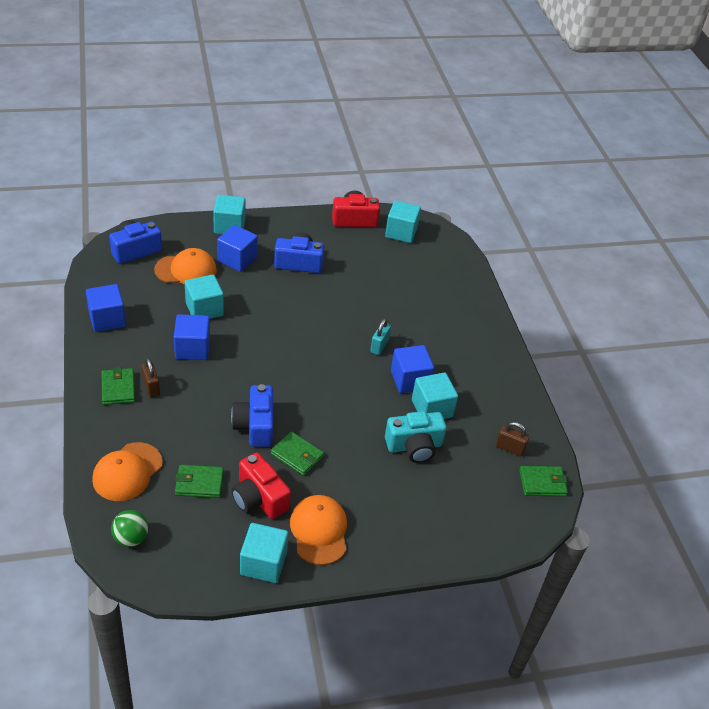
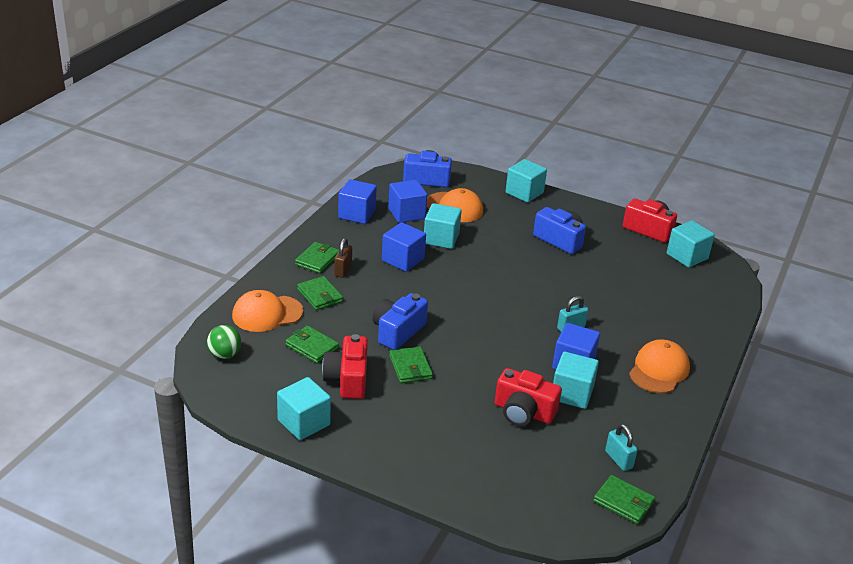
camera: 40 degrees right, 10 degrees down
blue cube [217,225,258,272] -> blue cube moved to [388,180,427,223]
orange cap [290,495,347,565] -> orange cap moved to [629,339,690,393]
turquoise camera [385,411,446,463] -> red camera [495,368,562,426]
brown padlock [496,422,529,456] -> turquoise padlock [605,424,638,471]
none -> green wallet [297,276,343,310]

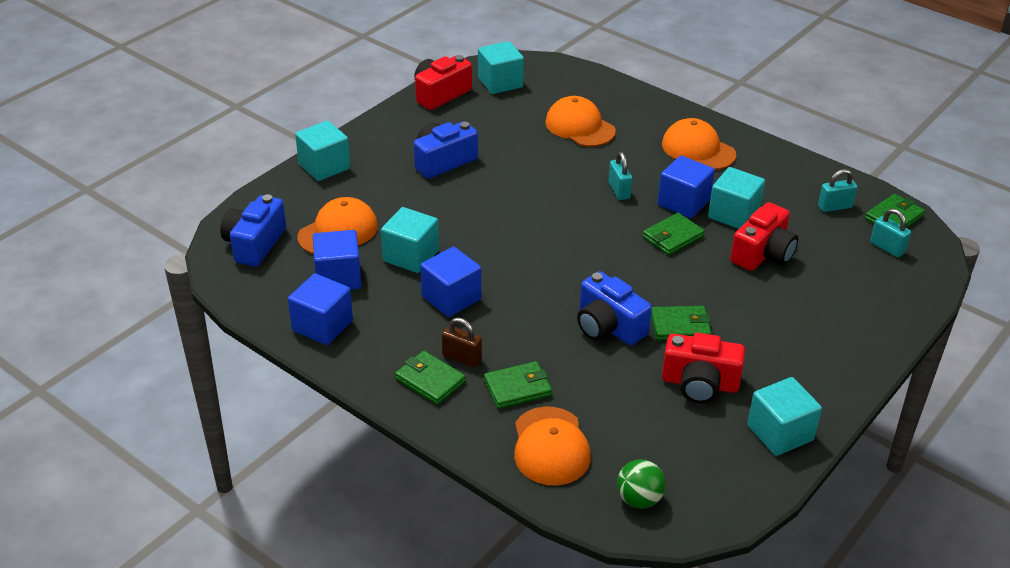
camera: 75 degrees left, 5 degrees up
green wallet [285,326,339,363] -> green wallet moved to [643,213,705,255]
none -> orange cap [545,96,616,147]
none -> turquoise padlock [870,208,911,258]

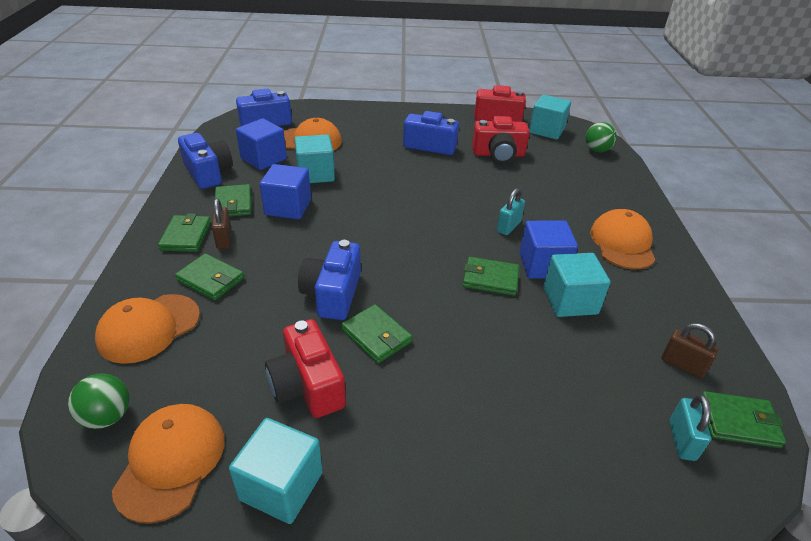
camera: 50 degrees right, 0 degrees up
blue cube [288,273,353,345] -> blue camera [178,133,233,189]
turquoise cube [295,121,350,181] -> none
orange cap [545,96,616,147] -> orange cap moved to [112,404,225,524]
red camera [730,202,798,271] -> red camera moved to [472,116,530,164]
turquoise padlock [818,169,858,212] -> brown padlock [661,323,719,378]
none -> green wallet [215,184,252,217]
none -> green ball [585,122,617,152]

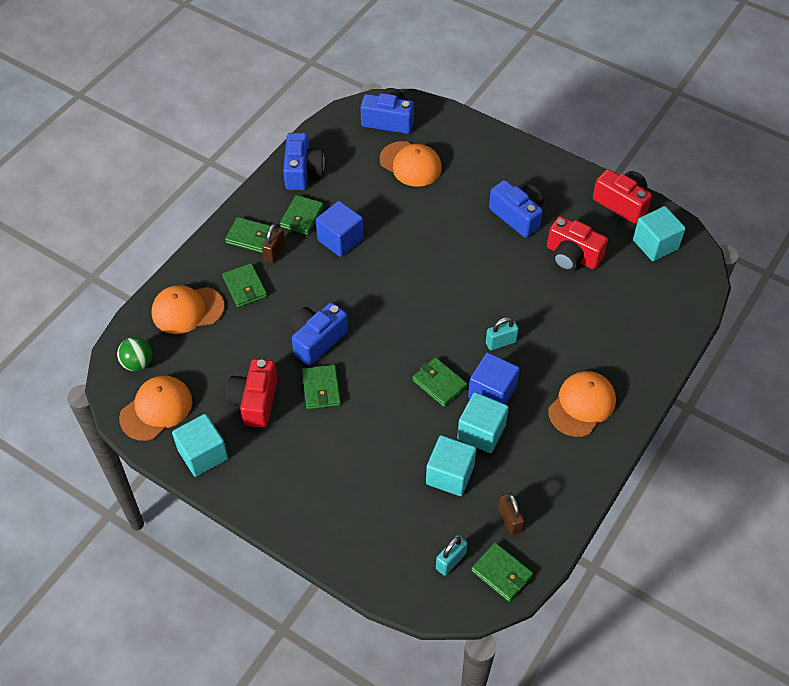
camera: 35 degrees right, 15 degrees up
green wallet [158,213,211,252] -> green wallet turned 75 degrees clockwise [225,217,270,253]
blue cube [236,118,287,170] -> none
turquoise cube [294,135,335,183] -> turquoise cube moved to [426,435,476,496]
green ball [585,122,617,152] -> none

